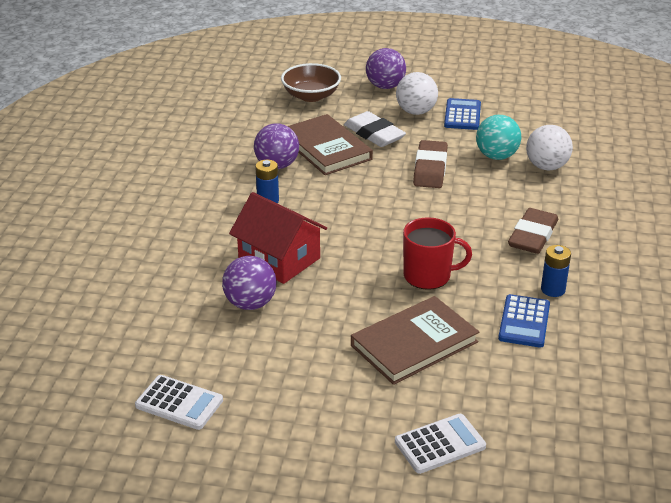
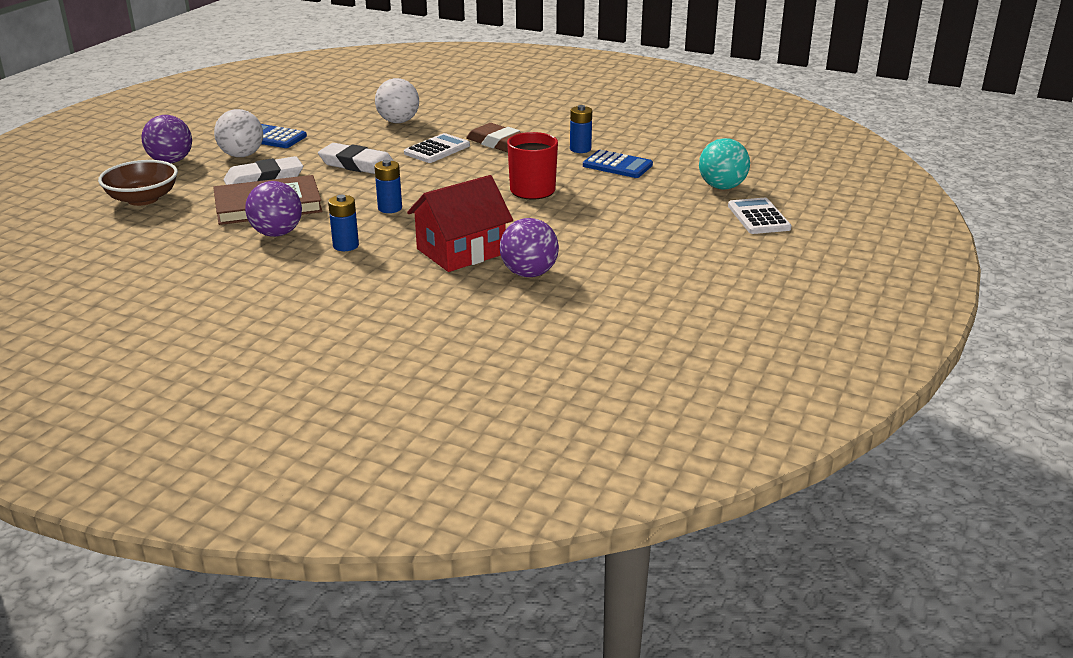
camera: 75 degrees left, 5 degrees down
white calculator [135,375,223,430] -> white calculator moved to [404,133,470,163]
brown book [351,296,479,385] -> none
brown eraser [413,140,448,188] -> white eraser [318,143,394,174]
turquoise ball [476,115,521,160] -> turquoise ball moved to [699,138,750,189]
none -> blue battery [374,160,402,213]

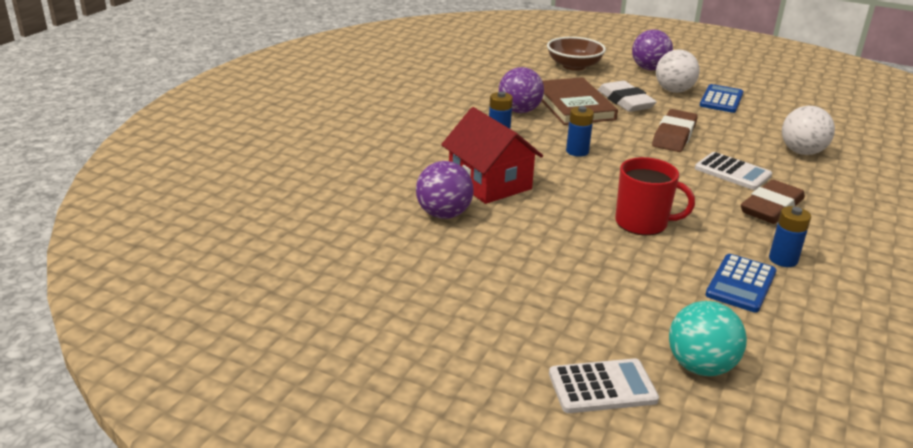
camera: 90 degrees right, 0 degrees up
white eraser [318,143,394,174] -> brown eraser [652,109,698,152]

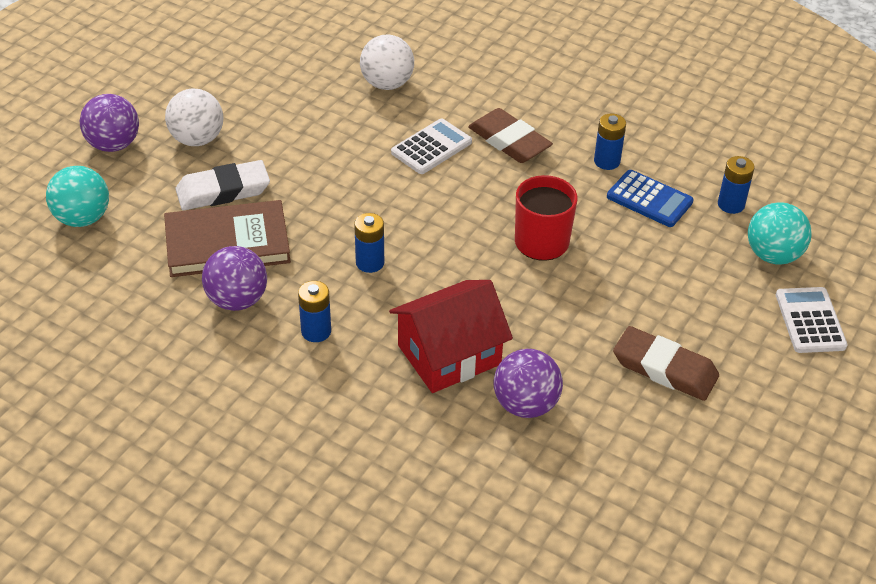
camera: 85 degrees left, 15 degrees up
brown bowl [547,37,606,71] -> turquoise ball [46,166,109,227]
brown eraser [652,109,698,152] -> brown eraser moved to [613,326,719,401]
blue calculator [700,84,744,113] -> none
none -> blue battery [718,156,755,214]

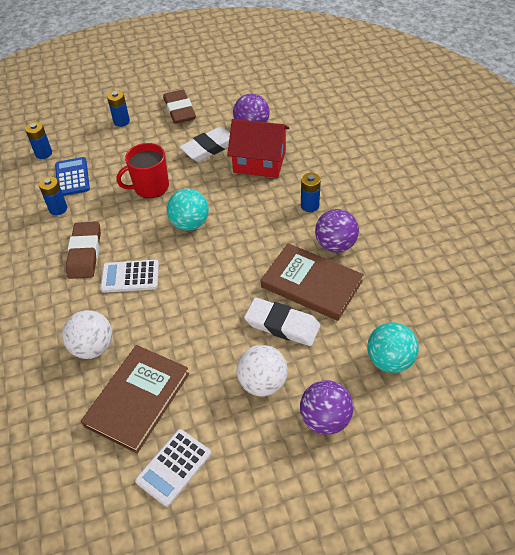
camera: 135 degrees left, 5 degrees up
blue battery [354,213,384,273] -> blue battery moved to [107,90,130,127]
turquoise ball [748,202,812,265] -> turquoise ball moved to [167,189,209,231]
white calculator [776,287,848,353] -> white calculator moved to [135,429,211,507]
none -> brown book [81,345,189,454]
none -> white eraser [180,127,230,162]

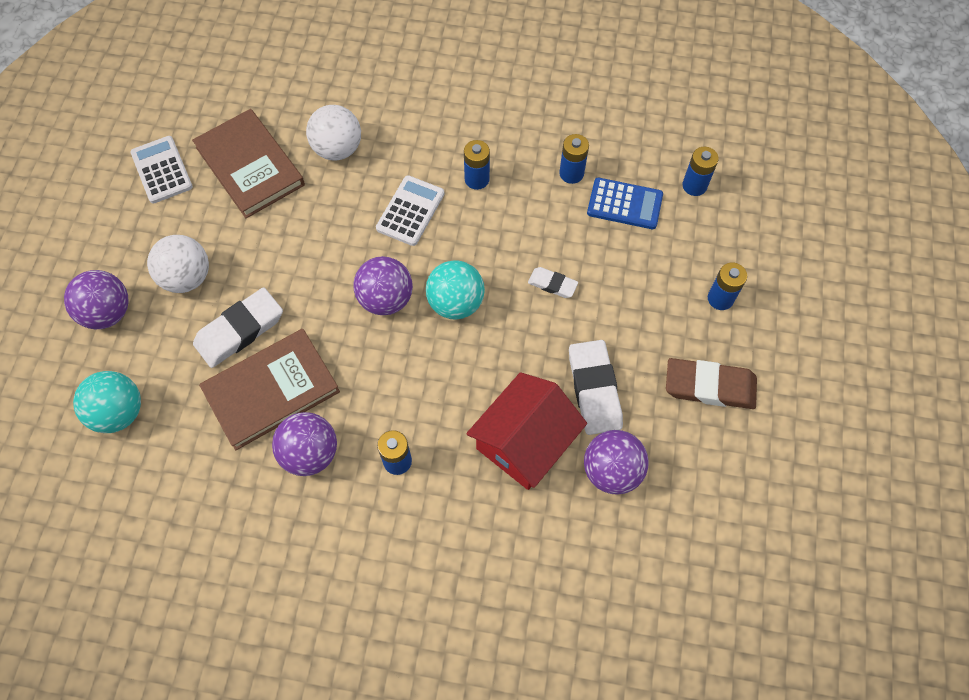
camera: 115 degrees right, 15 degrees up
brown eraser [66,222,101,279] -> blue battery [464,140,490,190]
red mug [116,143,169,198] -> white eraser [528,267,578,298]
none -> purple ball [353,256,413,315]

